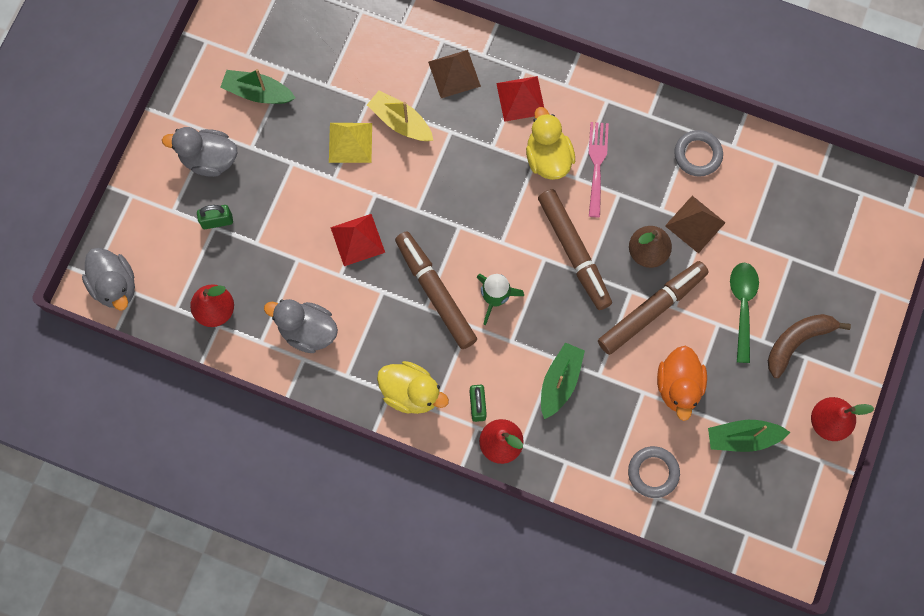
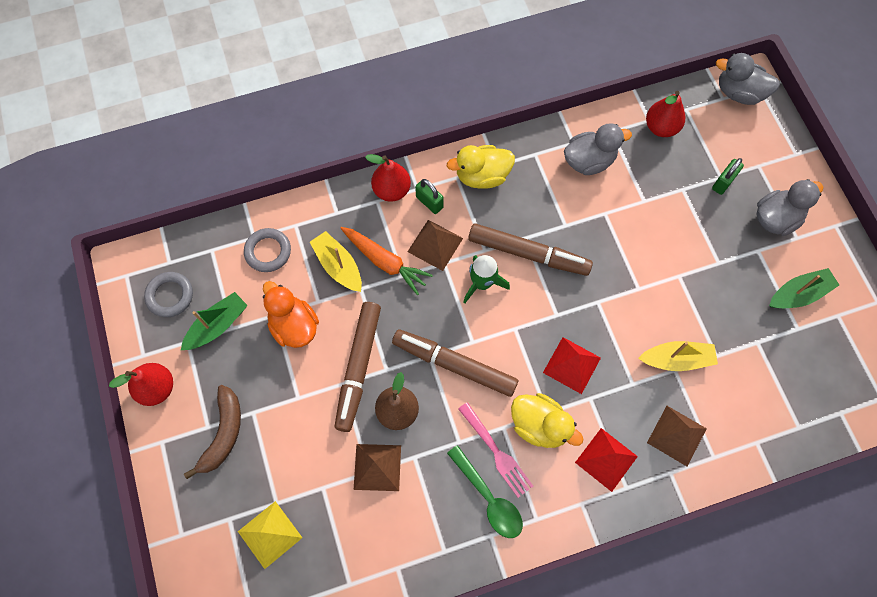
camera: 140 degrees right, 5 degrees down
yellow pyramid [329,123,372,163] -> yellow pyramid moved to [238,501,302,569]
red pyramid [330,214,385,266] -> red pyramid moved to [543,337,601,394]
green boat [541,342,585,419] -> orange carrot [340,227,433,295]
grey ring [674,130,723,177] -> grey ring moved to [144,272,193,317]
green spoon [730,263,759,363] -> green spoon moved to [447,445,523,538]
none -> yellow boat [310,231,362,292]
none -> brown pyramid [408,220,463,271]

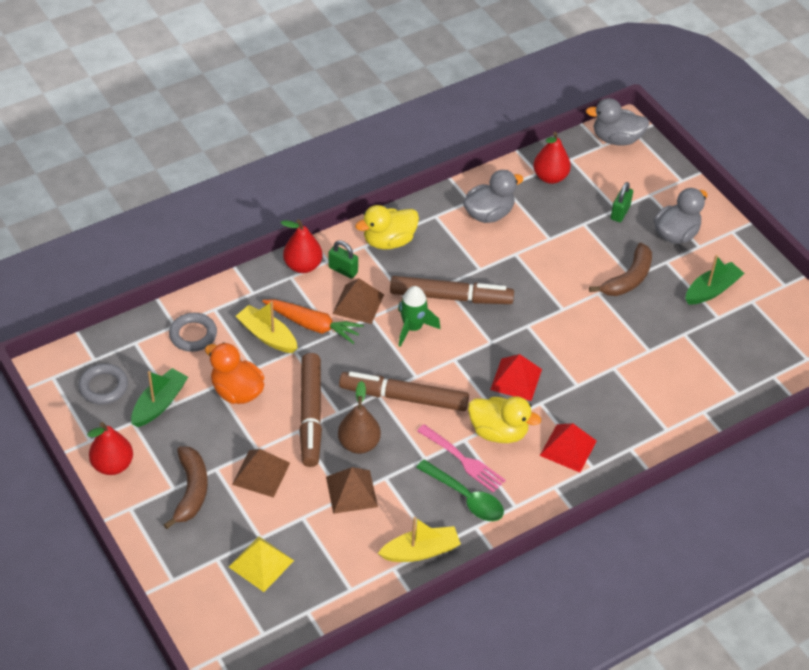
camera: 15 degrees left, 20 degrees down
yellow boat [638,341,718,371] -> yellow boat moved to [378,517,461,562]
brown pyramid [647,406,707,467] -> brown pyramid moved to [232,449,290,498]
none -> brown banana [589,243,652,296]

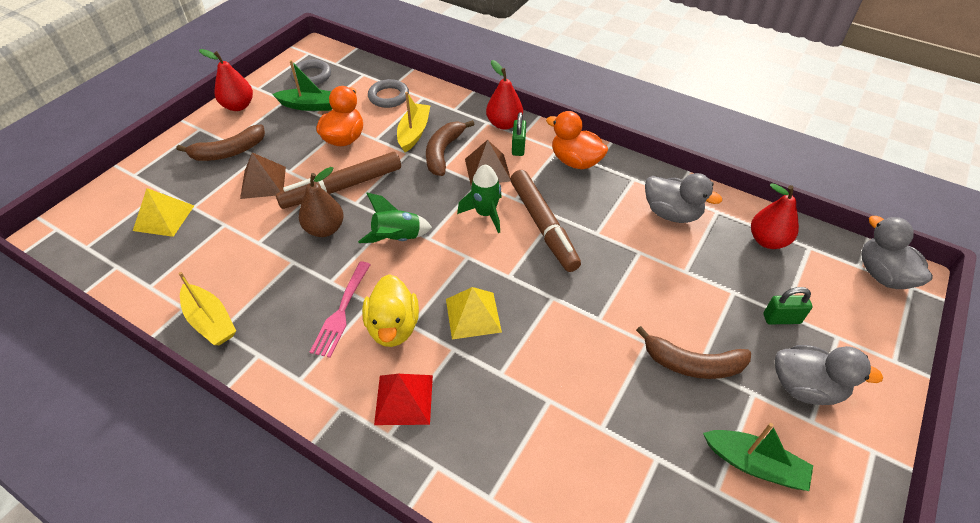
camera: 65 degrees right, 0 degrees up
orange carrot [262,299,364,344] -> brown banana [426,120,475,176]
brown pyramid [326,467,378,514] -> none
brown marker [339,371,469,411] -> green rocket [358,193,432,243]
yellow duck [355,205,419,250] -> orange duck [546,111,608,169]
green spoon [416,460,504,521] -> none
red pyramid [490,354,542,401] -> yellow pyramid [446,287,502,340]

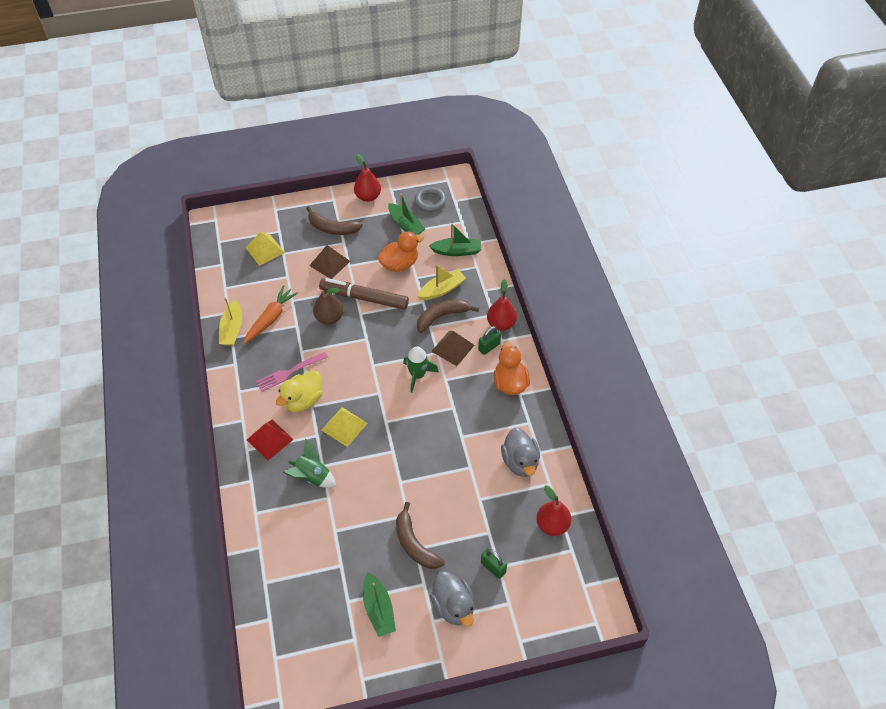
camera: 45 degrees right, 5 degrees up
green rocket [358,193,432,243] -> green rocket moved to [283,439,336,488]
grey ring [368,79,409,108] -> green boat [429,223,481,256]
brown marker [511,170,581,272] -> none
grey duck [861,216,933,289] -> none
none -> orange carrot [244,285,298,344]

